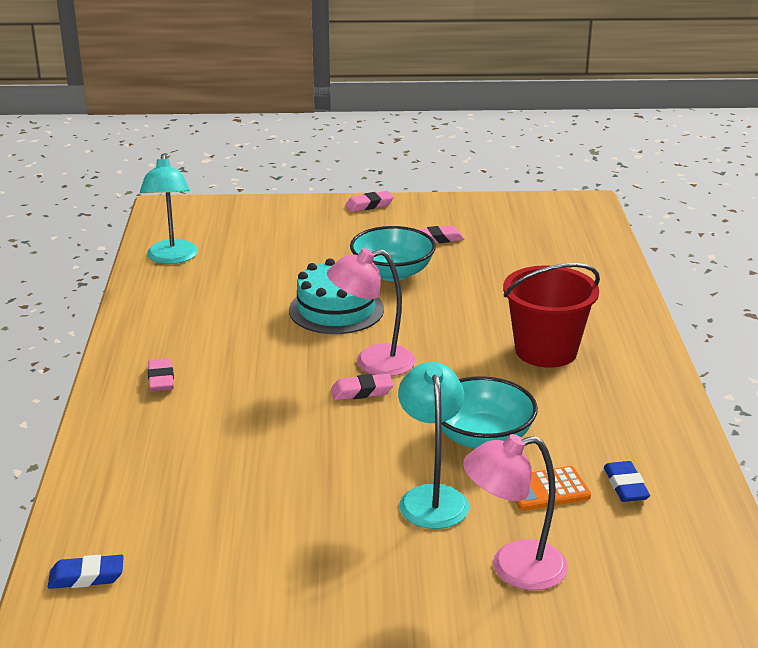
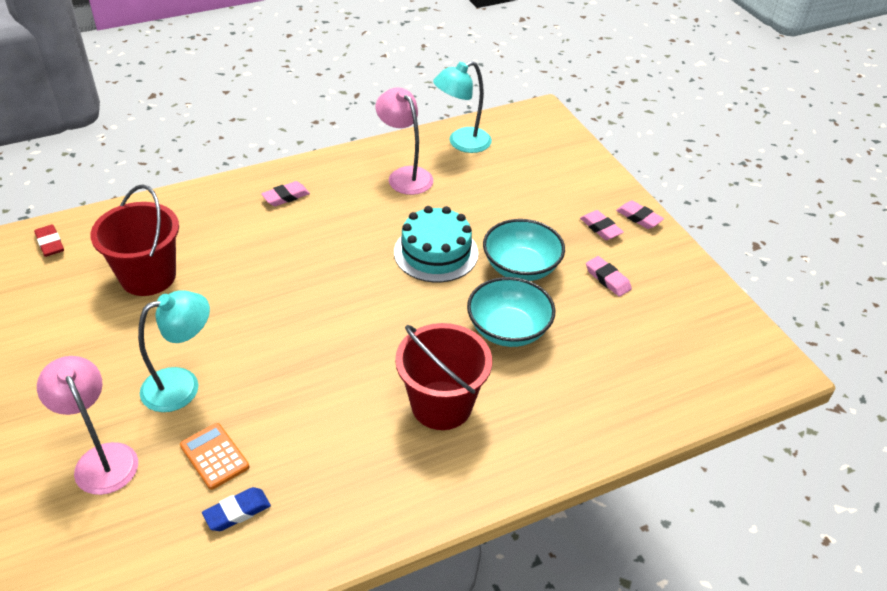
camera: 65 degrees right, 15 degrees up
blue eraser [48,555,124,589] -> red eraser [34,224,64,257]
pink lamp [327,248,416,376] -> pink lamp moved to [376,88,433,195]
pink eraser [331,374,394,400] -> pink eraser moved to [580,210,624,240]
turquoise bowl [442,376,538,449] -> turquoise bowl moved to [467,277,556,347]
none -> red bucket [90,184,179,296]

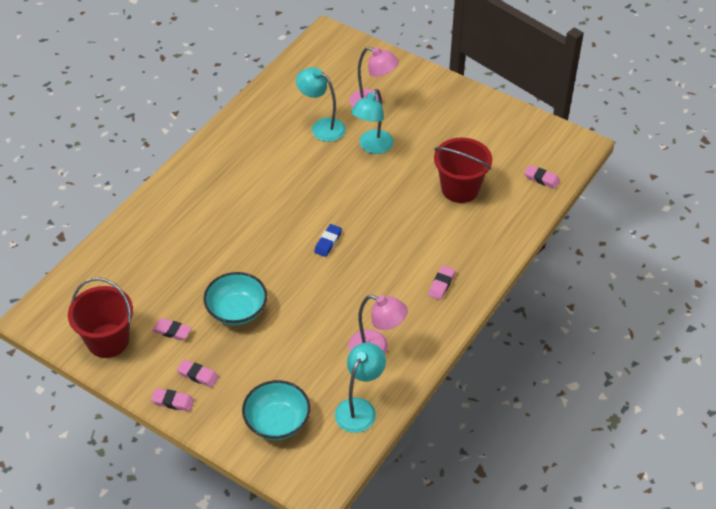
camera: 150 degrees right, 5 degrees up
red eraser [34,224,64,257] -> pink eraser [524,165,560,189]
orange calculator [180,423,249,490] -> turquoise lamp [296,67,346,142]
blue eraser [202,487,271,531] -> blue eraser moved to [314,224,342,257]
turquoise cake [394,206,478,283] -> none
red bucket [395,323,492,430] -> red bucket moved to [68,277,133,358]
turquoise bowl [467,277,556,347] -> turquoise bowl moved to [242,380,310,440]

